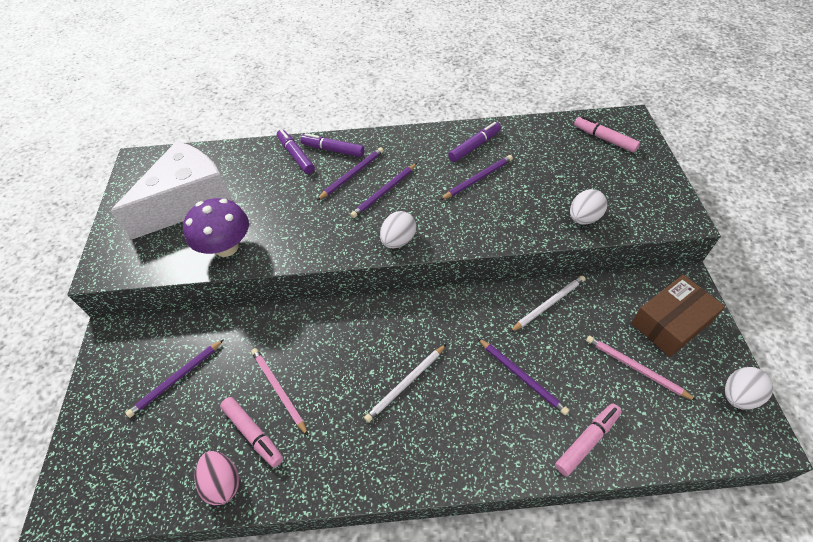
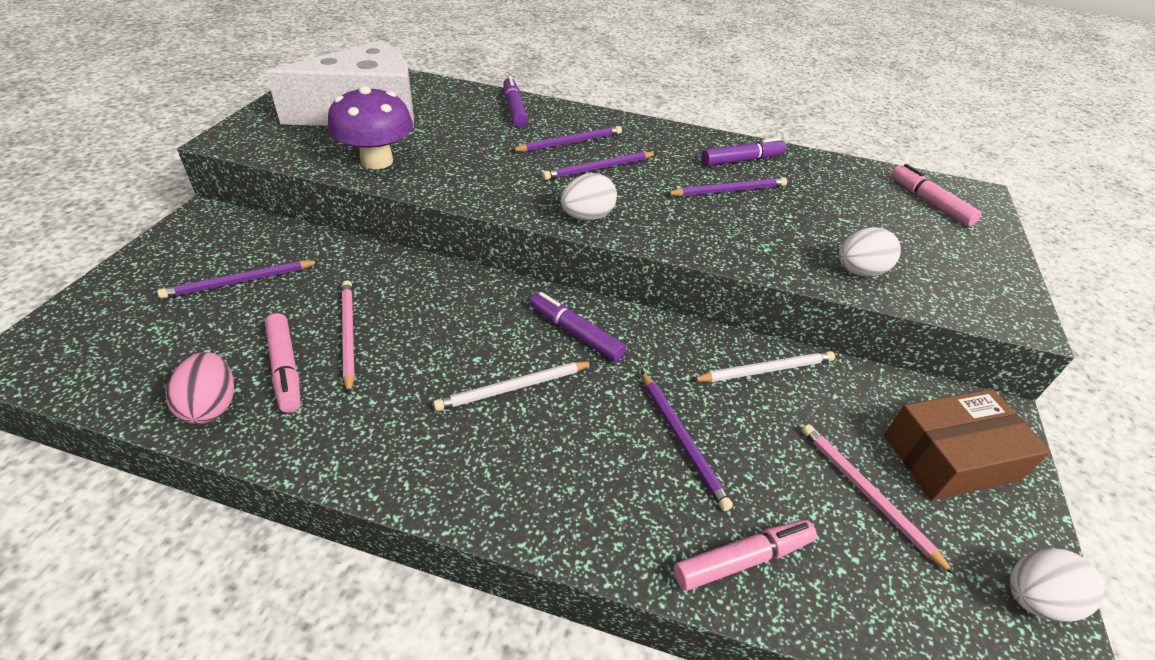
camera: 15 degrees right, 10 degrees down
purple marker [301,133,365,157] -> purple marker moved to [529,292,626,362]

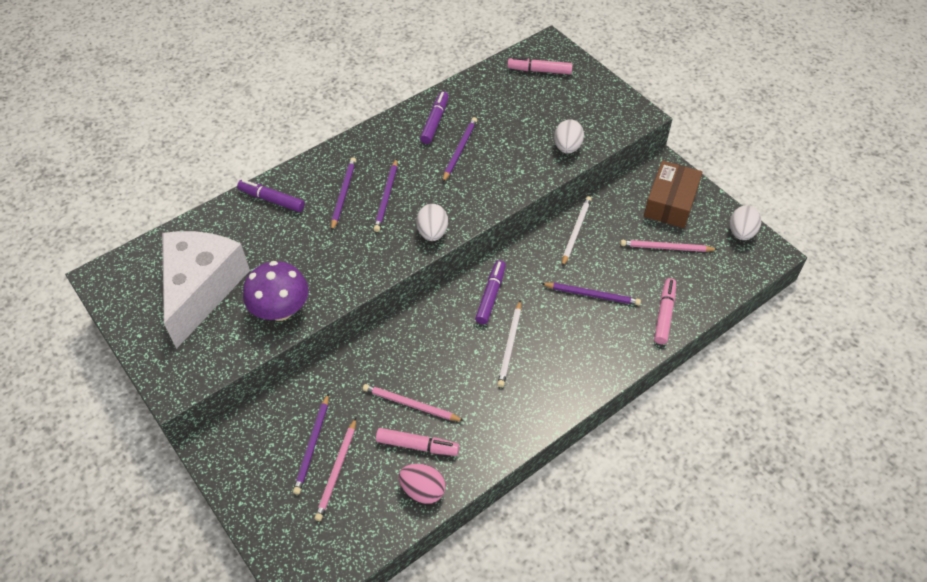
camera: 50 degrees left, 10 degrees up
purple marker [529,292,626,362] -> purple marker turned 120 degrees clockwise [475,260,506,324]
none -> pink pencil [315,418,356,521]

